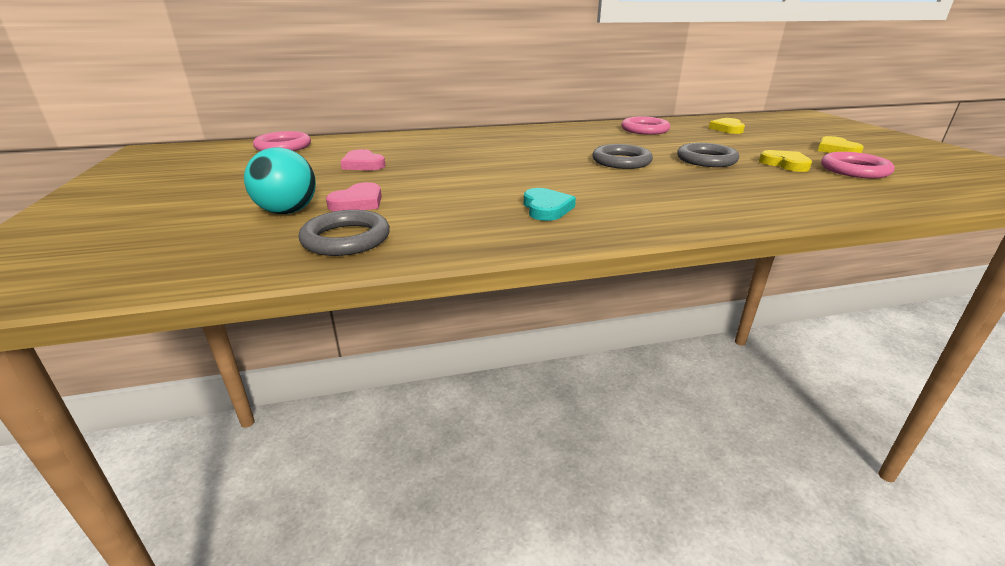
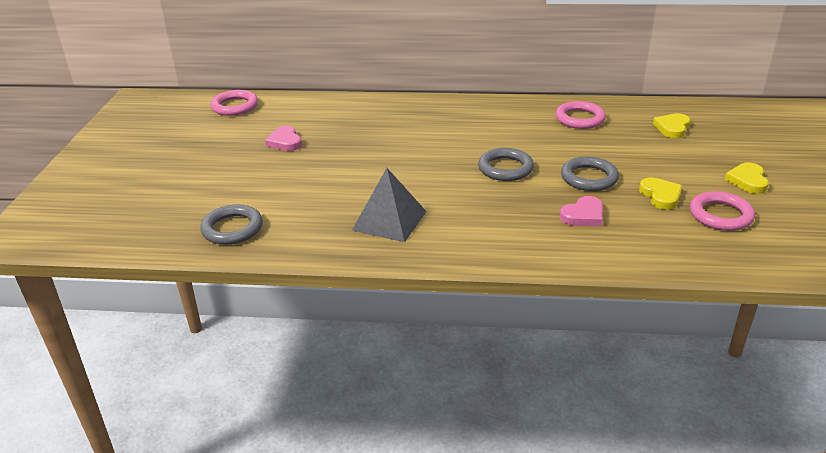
camera: 20 degrees right, 5 degrees up
turquoise ball [244,147,316,214] -> none
pink heart [326,182,382,211] -> pink heart moved to [560,196,603,226]
turquoise heart [524,188,576,221] -> grey pyramid [352,168,426,242]

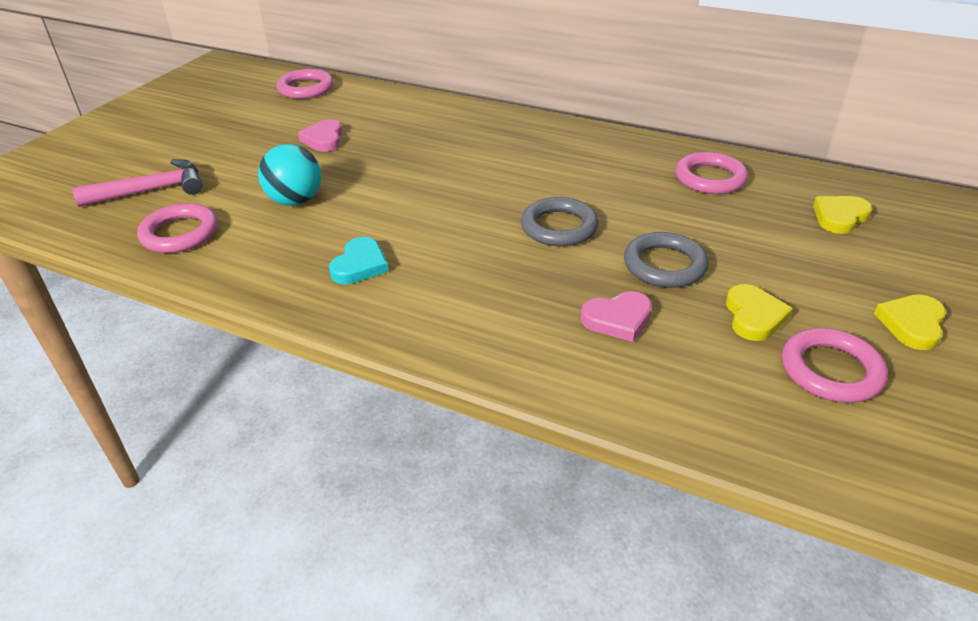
camera: 20 degrees right, 5 degrees up
grey ring [200,204,263,245] -> pink ring [137,203,218,253]
grey pyramid [352,168,426,242] -> turquoise heart [329,237,389,284]
none -> pink hammer [72,159,203,207]
none -> turquoise ball [258,144,321,206]

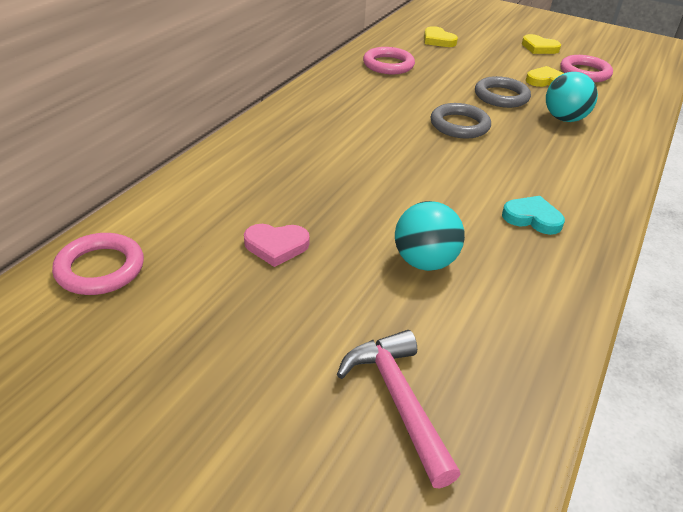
camera: 90 degrees left, 0 degrees up
pink ring [137,203,218,253] -> none
pink heart [581,291,652,342] -> turquoise ball [546,72,598,122]

